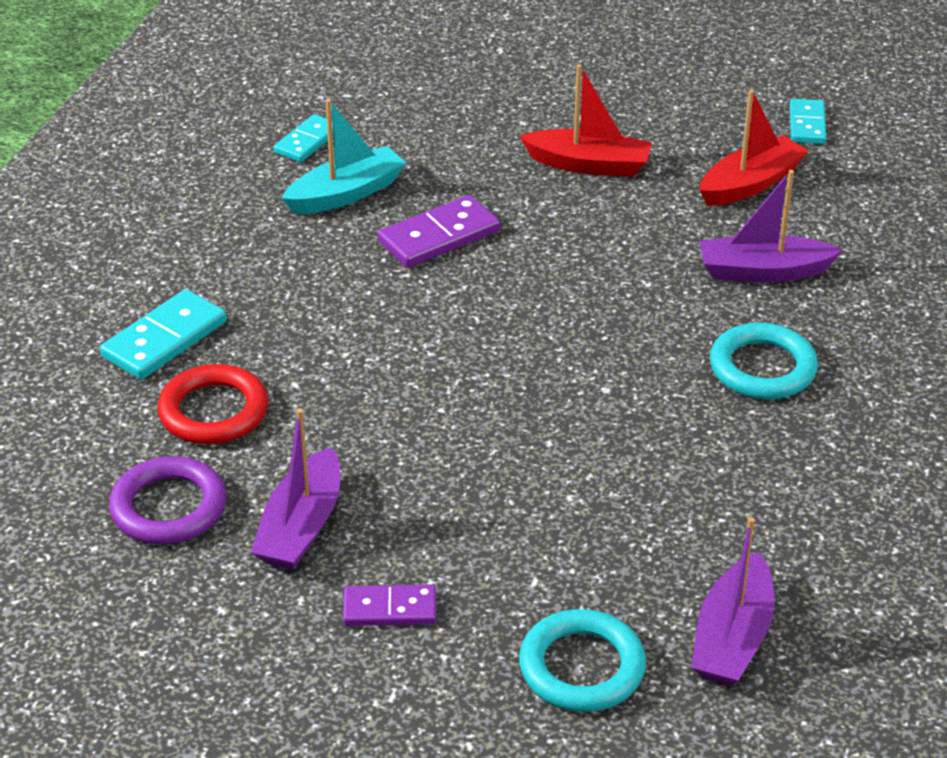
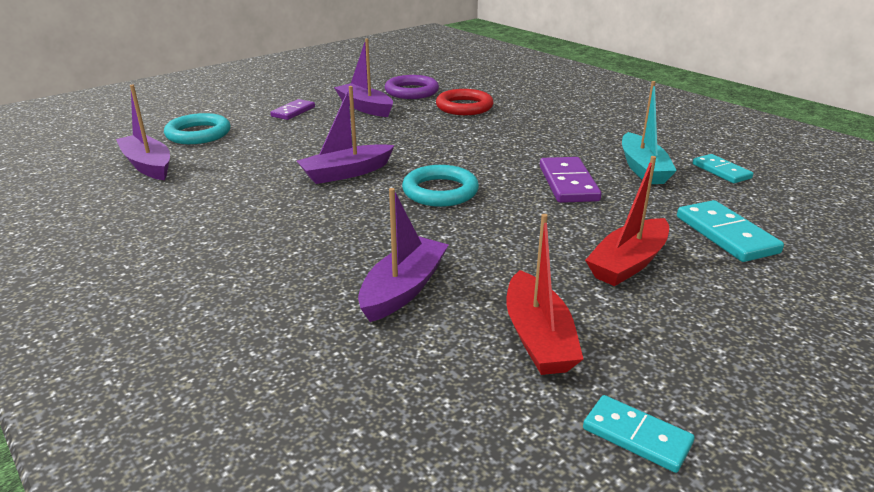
camera: 120 degrees right, 10 degrees down
turquoise domino [100,289,227,380] -> turquoise domino moved to [677,200,784,262]
turquoise ring [710,323,818,399] -> turquoise ring moved to [402,165,479,207]
none -> purple boat [297,86,395,184]

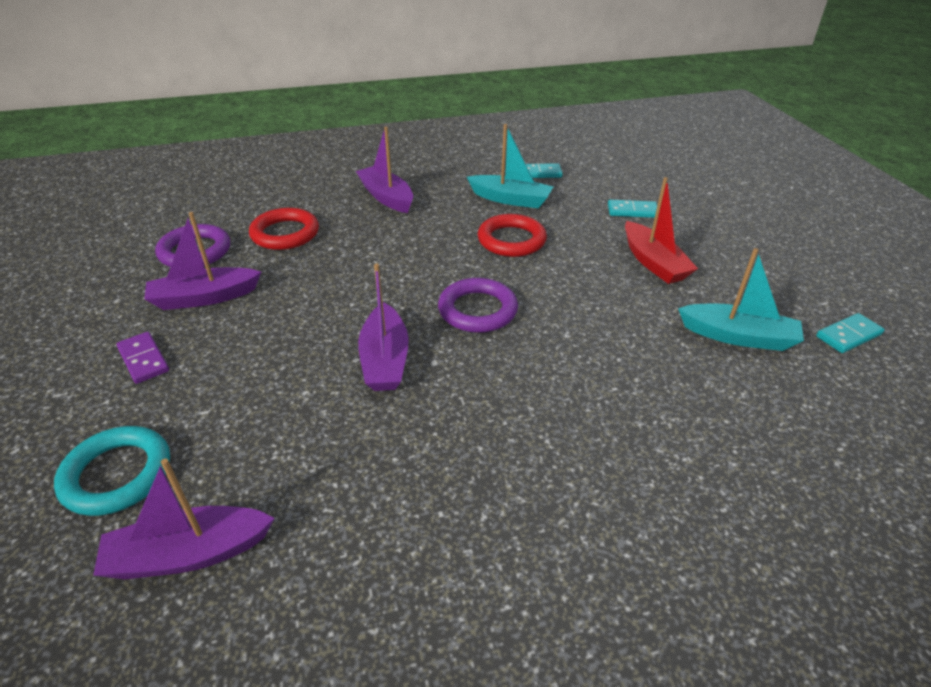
camera: 65 degrees left, 10 degrees up
purple boat [358,188,448,322] -> purple boat moved to [356,127,413,213]
turquoise ring [402,165,479,207] -> purple ring [438,278,518,333]
red boat [506,214,583,375] -> turquoise boat [678,248,804,351]
purple domino [540,157,602,203] -> red ring [478,214,547,257]
turquoise domino [677,200,784,262] -> turquoise domino [608,200,657,218], size x0.66

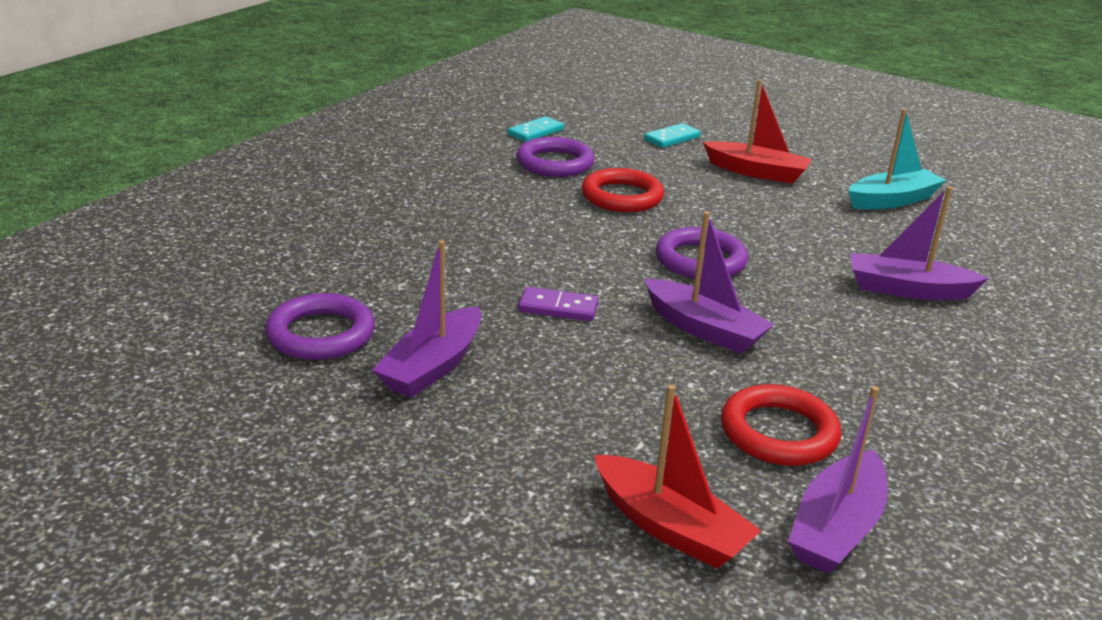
camera: 45 degrees left, 10 degrees down
turquoise ring [54,426,170,516] -> red boat [594,385,762,569]
purple domino [116,332,169,384] -> purple domino moved to [518,287,598,321]
red ring [249,208,319,250] -> red ring moved to [721,384,841,466]
purple boat [356,127,413,213] -> purple boat moved to [850,186,988,300]
turquoise boat [467,124,553,208] -> purple ring [517,137,595,177]
turquoise domino [816,313,885,353] -> none

